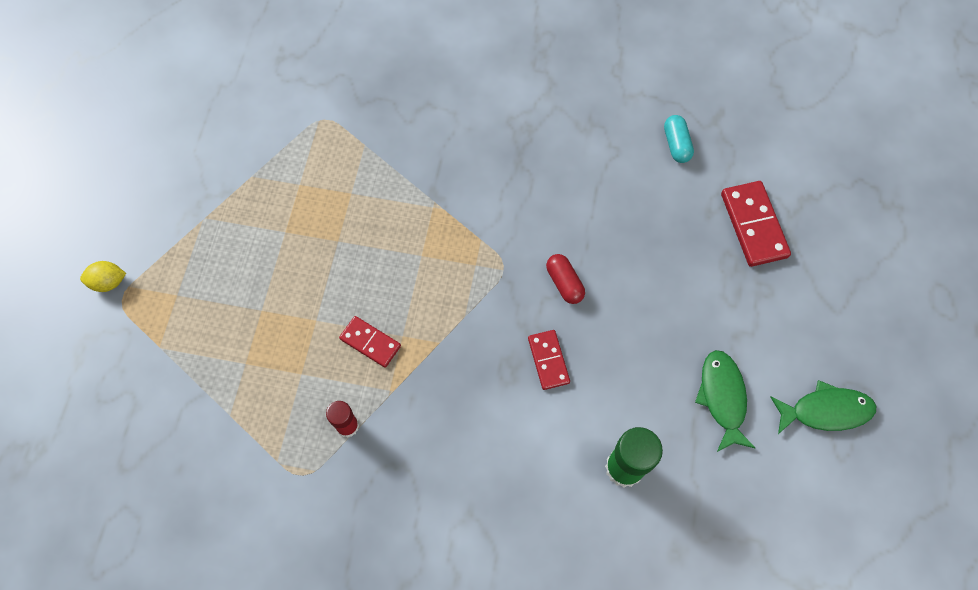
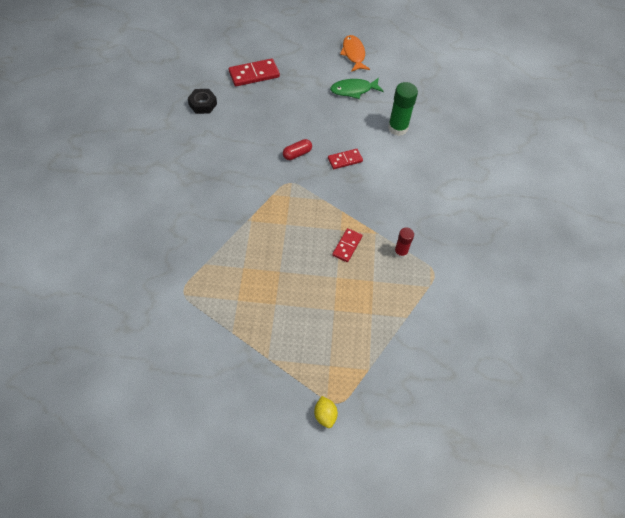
camera: 100 degrees left, 10 degrees down
turquoise capsule [664,115,694,163] -> black nut [188,89,217,114]
green fish [770,380,876,434] -> orange fish [340,35,370,72]

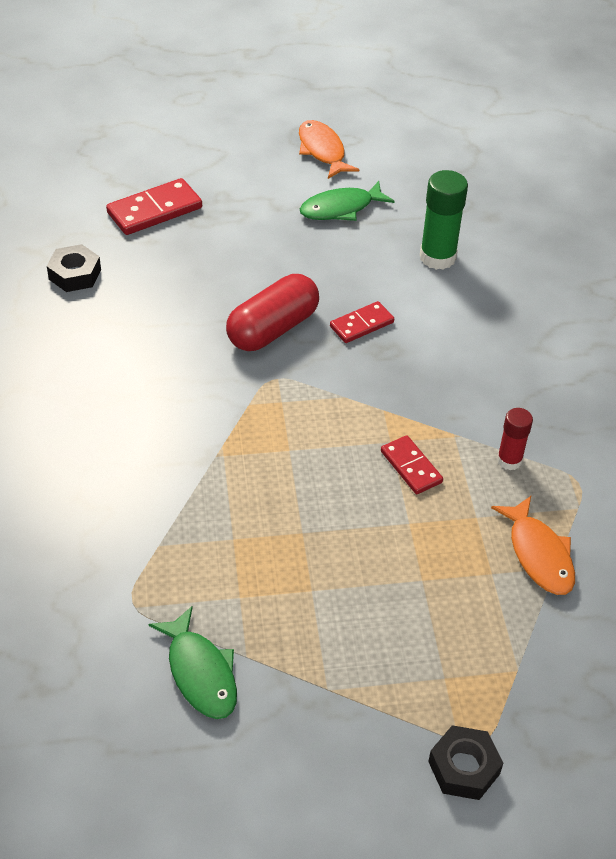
camera: 10 degrees left, 10 degrees down
red capsule [283,139,312,160] -> red capsule [226,274,319,351], size x1.84
yellow lemon [314,396,338,428] -> black nut [428,725,503,800]
red domino [332,228,363,262] -> red domino turned 45 degrees counterclockwise [381,435,443,494]
none -> green fish [149,606,237,719]
none -> orange fish [491,496,575,595]

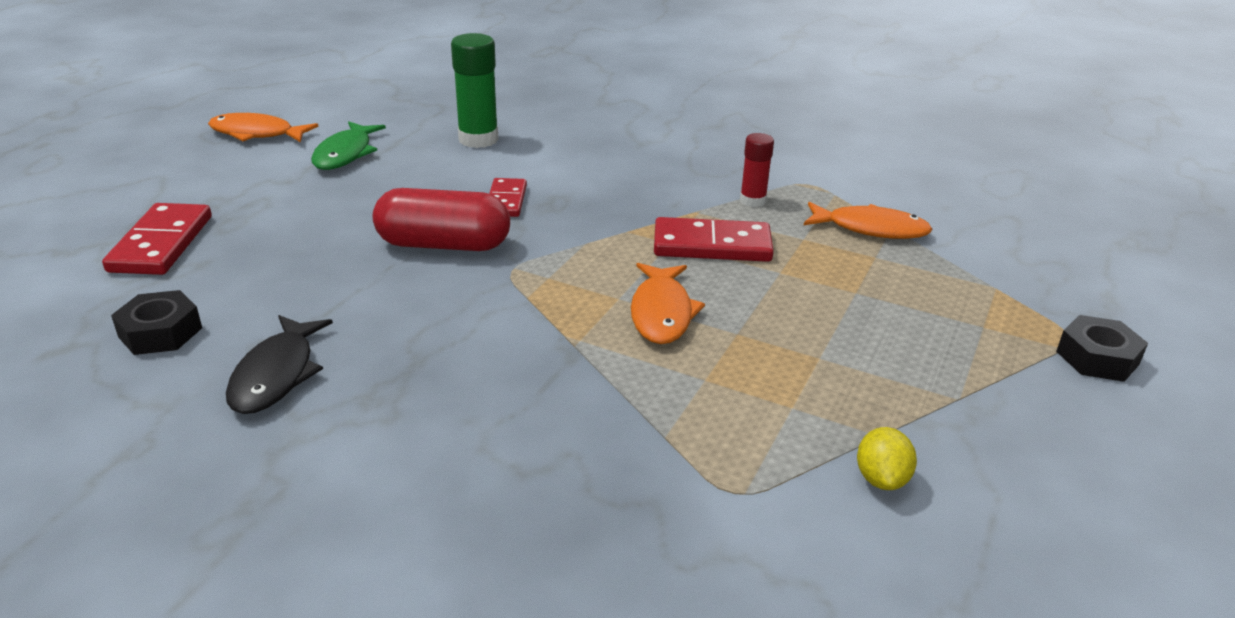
camera: 55 degrees left, 15 degrees down
green fish [149,606,237,719] -> yellow lemon [857,427,917,490]
red capsule [226,274,319,351] -> red capsule turned 75 degrees counterclockwise [373,188,510,251]
red domino [381,435,443,494] -> red domino [654,217,774,262], size x1.58
none -> black fish [226,315,333,414]
none -> orange fish [631,263,705,344]

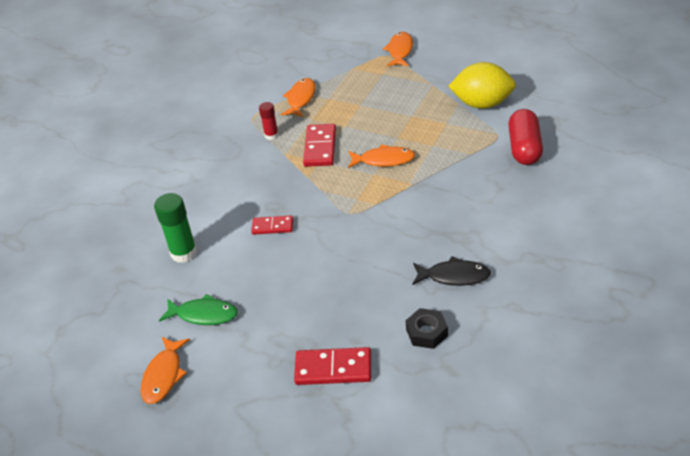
camera: 85 degrees left, 10 degrees up
red capsule [373,188,510,251] -> red capsule moved to [508,109,543,165]
yellow lemon [857,427,917,490] -> yellow lemon [448,62,516,109], size x2.25
black nut [1056,315,1148,382] -> orange fish [383,32,413,66]

